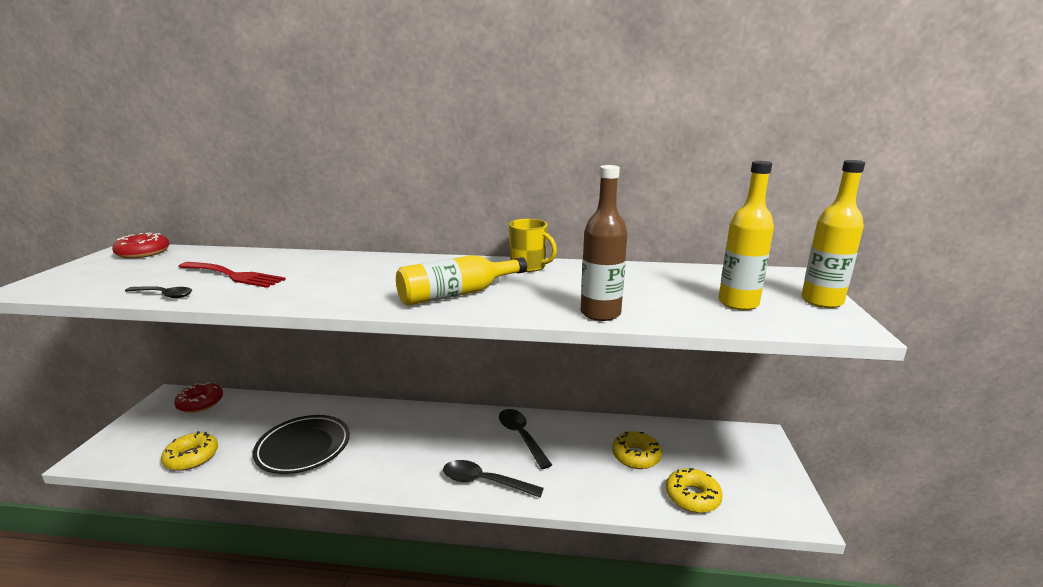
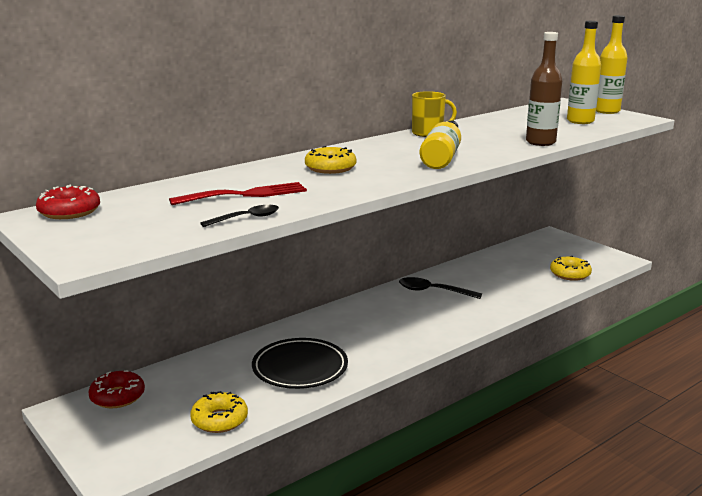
camera: 45 degrees left, 0 degrees up
black spoon [443,460,544,497] -> none
yellow donut [612,431,662,469] -> yellow donut moved to [305,146,357,174]

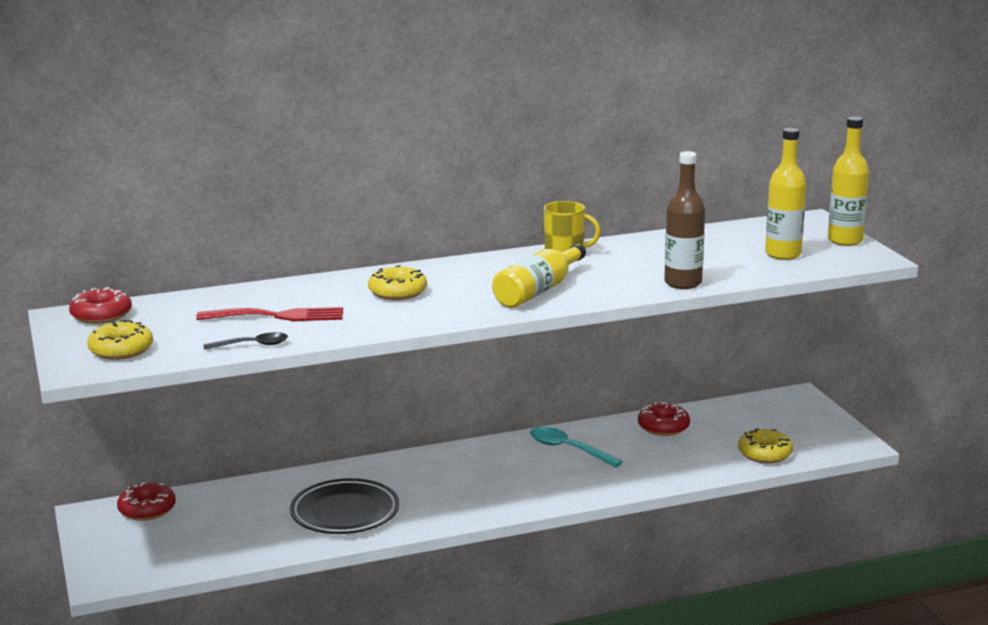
camera: 20 degrees right, 0 degrees up
yellow donut [190,391,248,433] -> yellow donut moved to [87,320,153,360]
black spoon [399,277,482,299] -> turquoise spoon [530,427,623,468]
none -> red donut [638,402,690,436]

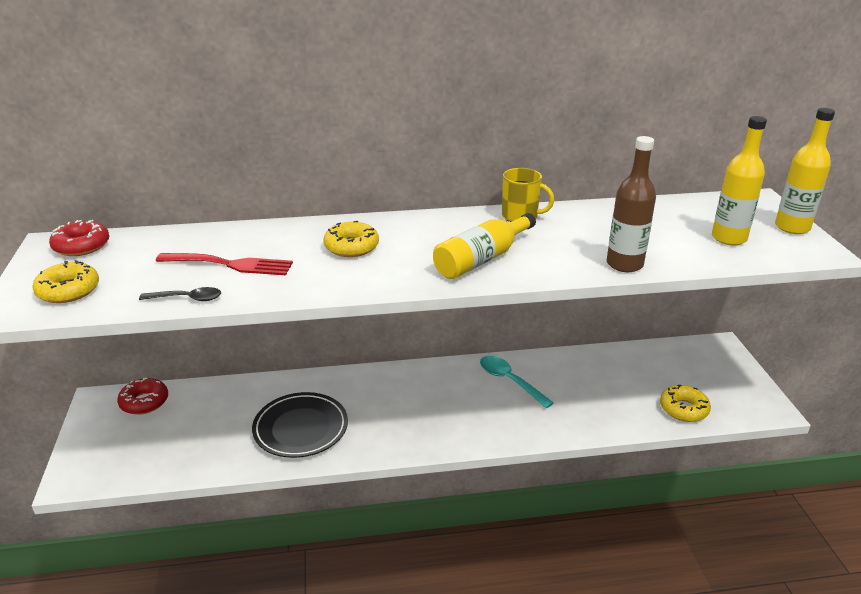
camera: 10 degrees right, 10 degrees up
red donut [638,402,690,436] -> none

